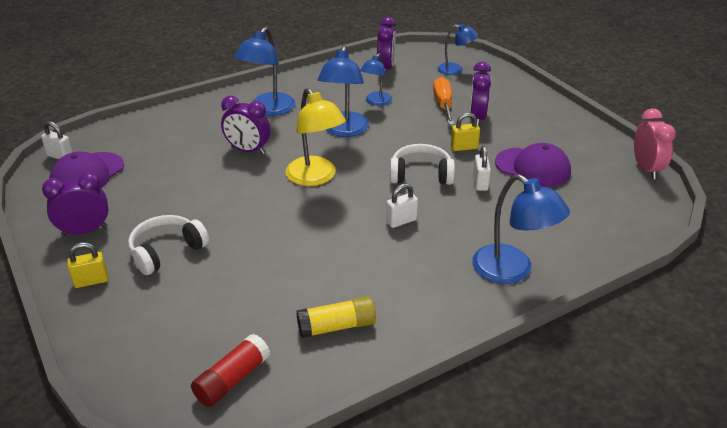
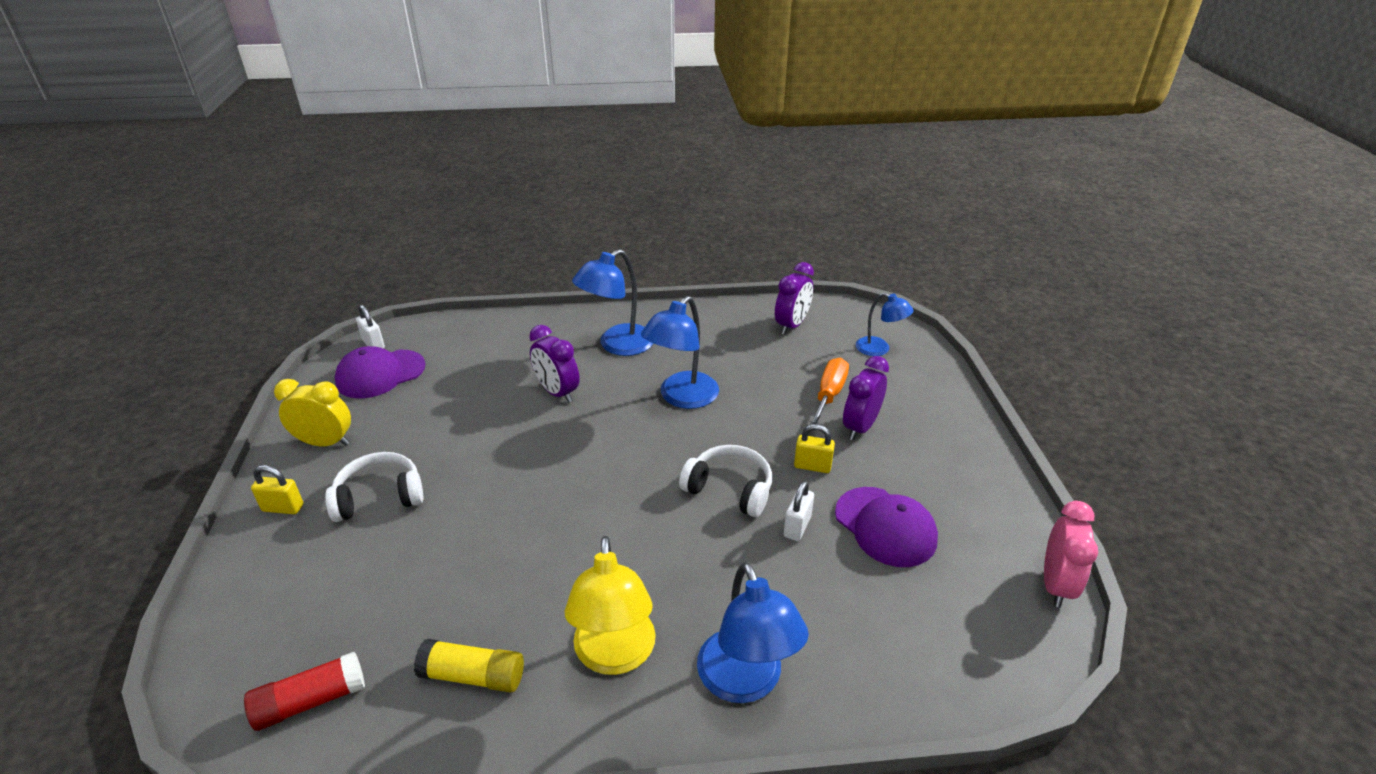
camera: 25 degrees right, 0 degrees up
purple clock [42,172,108,236] -> yellow clock [274,379,351,446]
yellow lamp [285,88,346,186] -> yellow lamp moved to [565,536,656,675]
blue lamp [360,53,392,106] -> none
white padlock [386,183,418,228] -> none

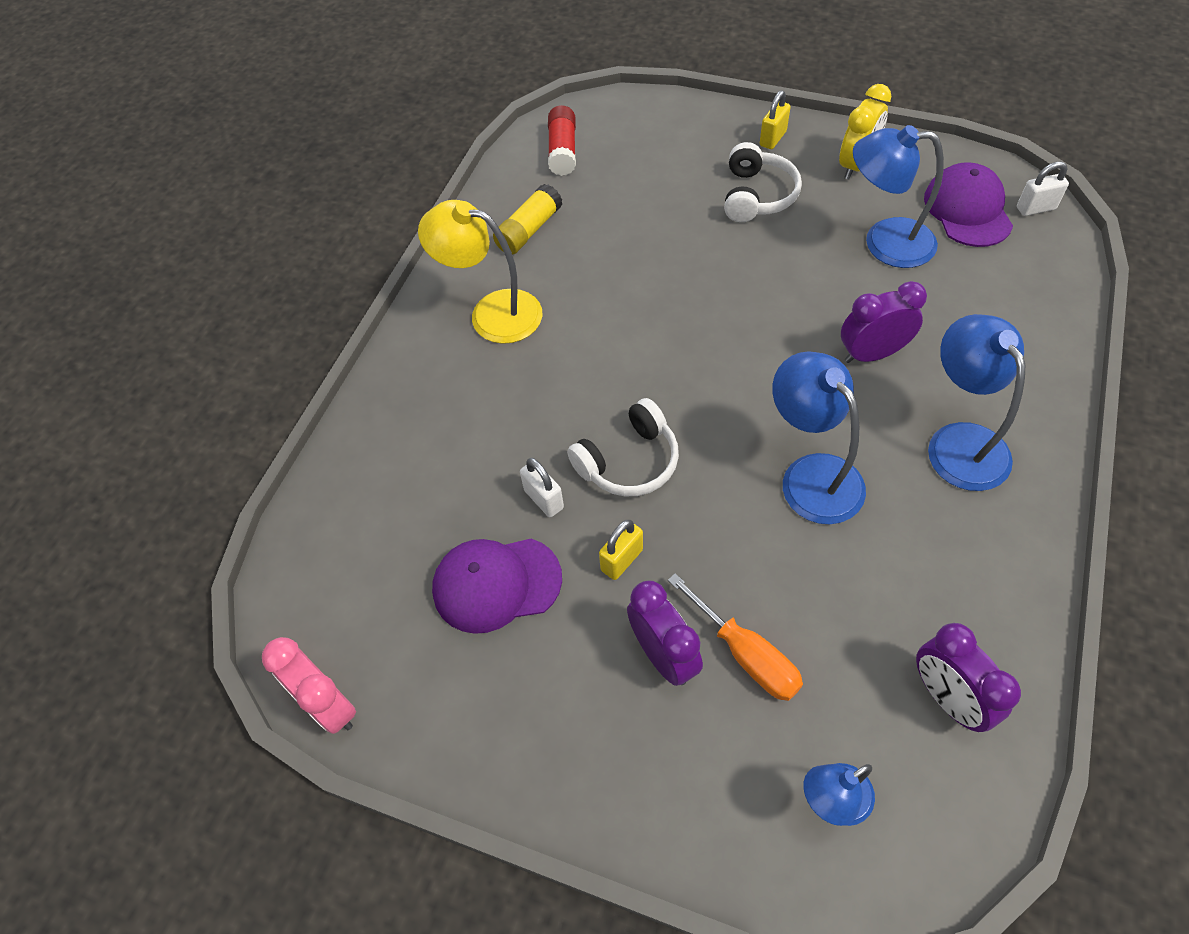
camera: 120 degrees right, 20 degrees up
blue lamp [697,562,809,703] -> blue lamp moved to [853,125,944,268]

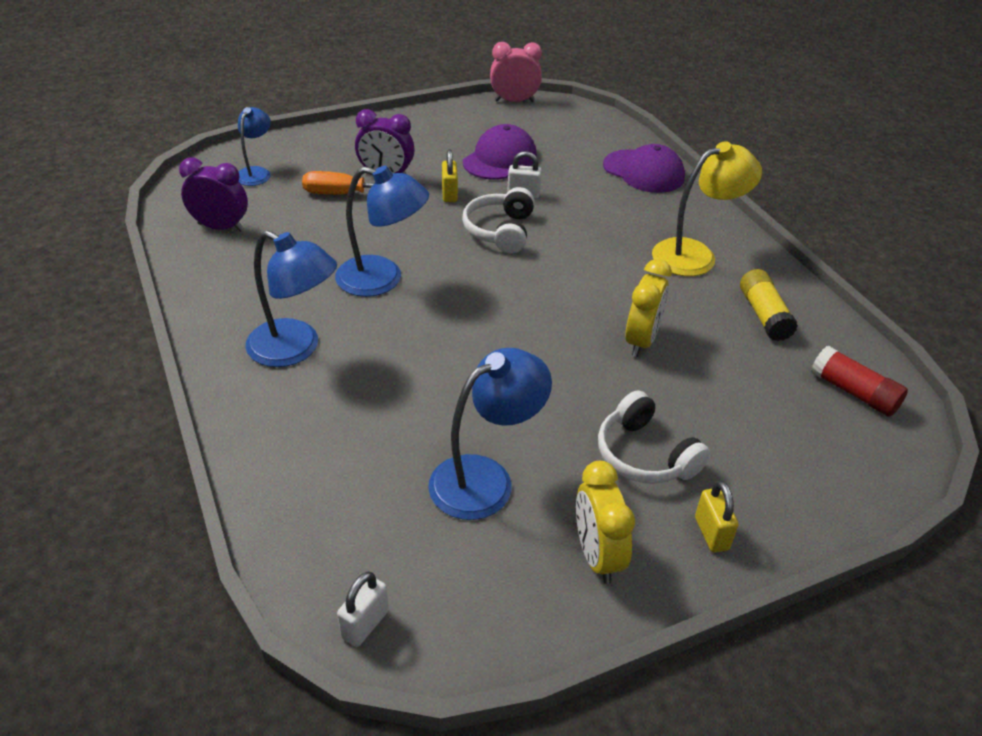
camera: 130 degrees right, 15 degrees down
purple clock [841,281,927,363] -> none
purple cap [924,162,1013,247] -> purple cap moved to [603,144,685,193]
none -> yellow clock [625,259,672,357]

